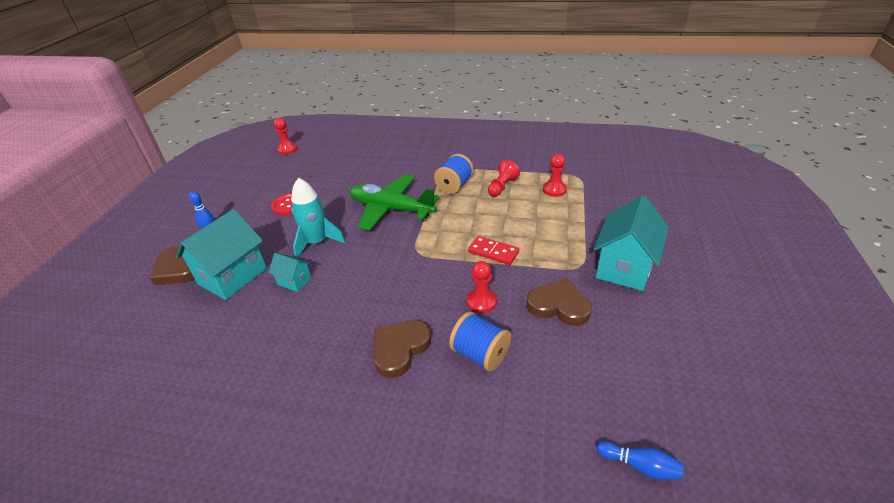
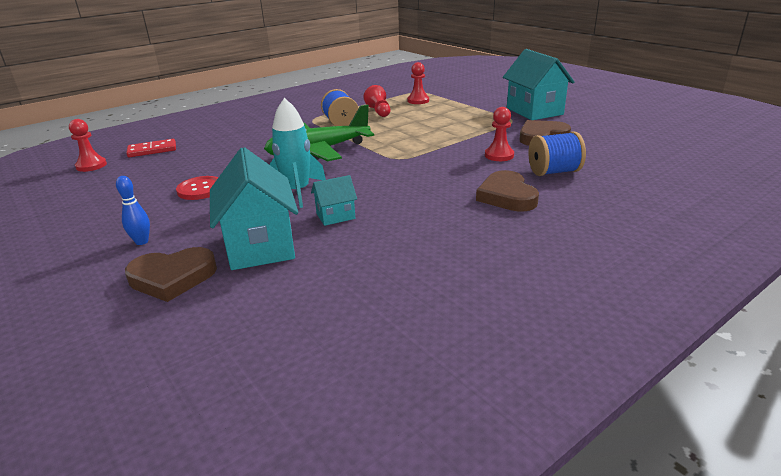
camera: 50 degrees left, 10 degrees down
red domino [468,236,519,265] -> red domino moved to [126,139,176,157]
blue bowling pin [596,441,684,479] -> none

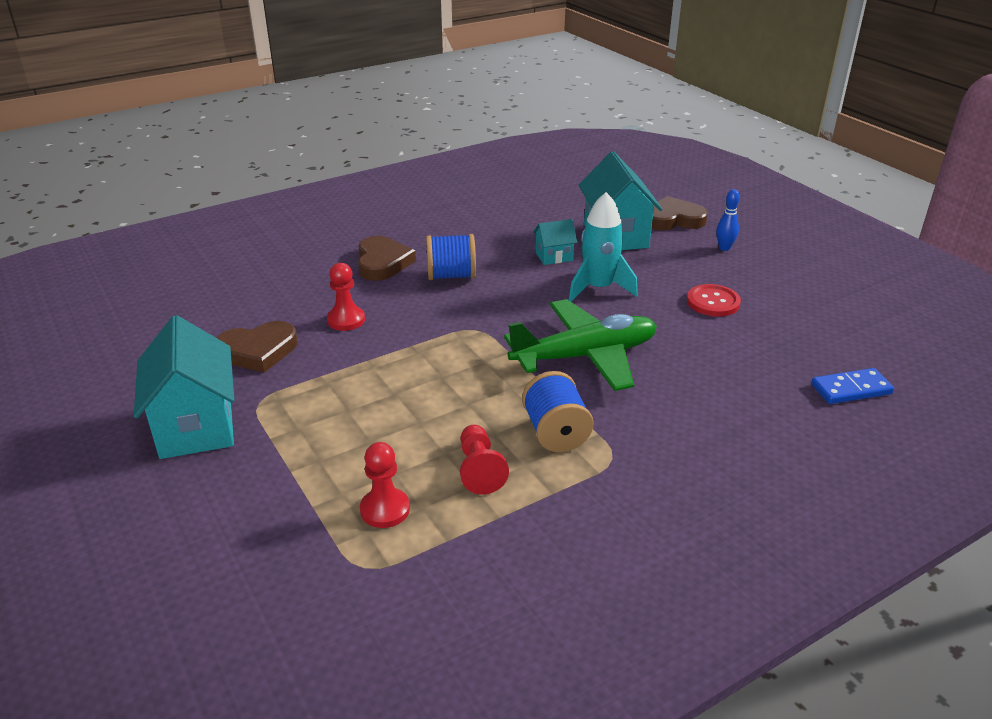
camera: 175 degrees left, 5 degrees up
red pawn [69,119,107,172] -> none
red domino [126,139,176,157] -> blue domino [811,368,894,404]
blue spool [529,131,586,176] -> blue spool moved to [426,234,476,280]

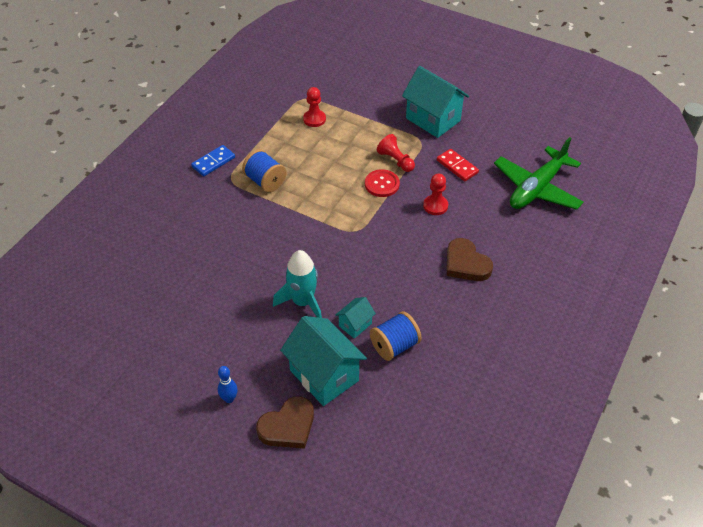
camera: 150 degrees right, 15 degrees up
brown heart [217,321,298,373] -> red domino [437,149,479,181]
blue spool [426,234,476,280] -> blue spool moved to [370,311,422,361]
red pawn [460,425,509,495] -> red pawn moved to [377,134,415,172]
green plane [504,299,657,391] -> green plane moved to [494,137,584,210]
red button [687,284,741,317] -> red button moved to [365,169,400,197]
blue domino [811,368,894,404] -> blue domino moved to [191,145,235,176]

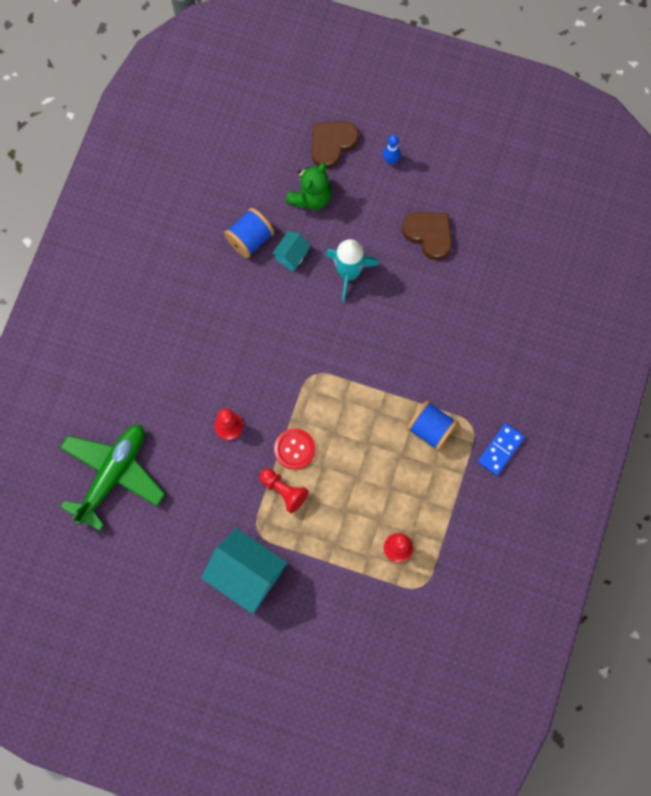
camera: 170 degrees right, 25 degrees up
turquoise house [280,316,367,406] -> green teddy bear [286,163,332,210]
red domino [437,149,479,181] -> none
brown heart [447,238,493,281] -> brown heart moved to [402,212,452,260]

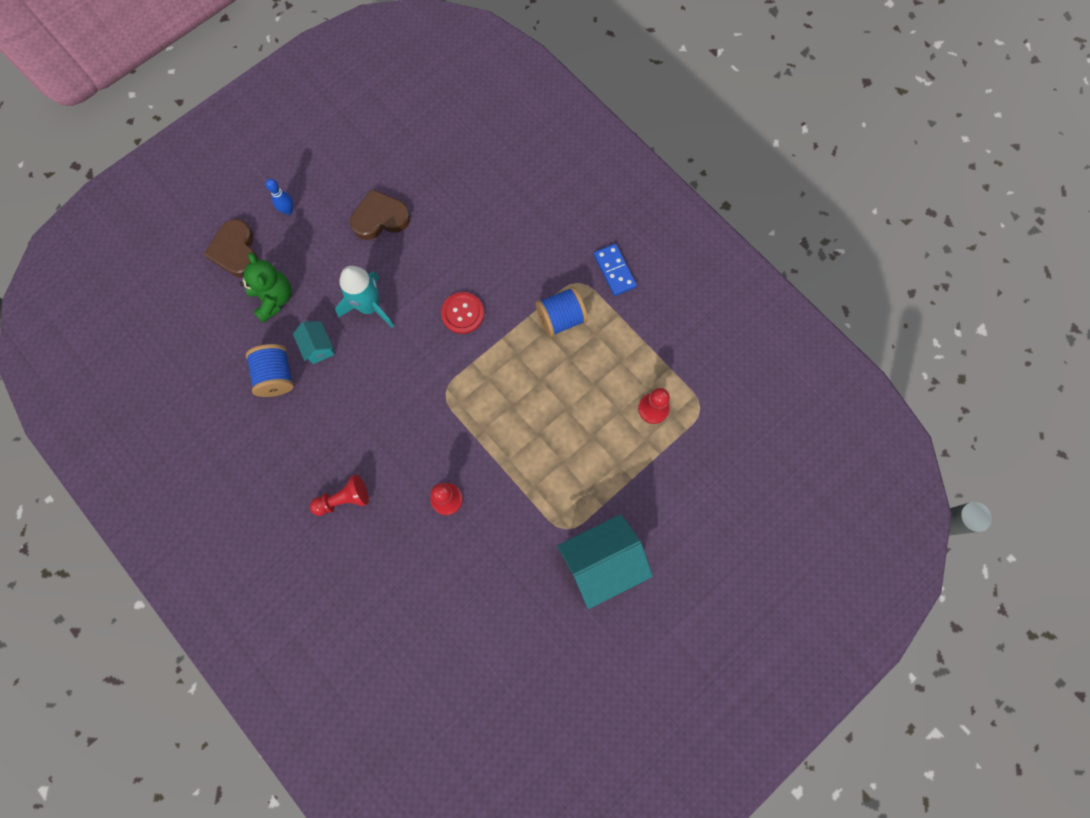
camera: 60 degrees left, 0 degrees up
green plane [60,425,165,531] -> none
red pawn [259,469,309,513] -> red pawn moved to [310,475,369,516]
red button [274,428,315,470] -> red button moved to [441,292,484,334]

